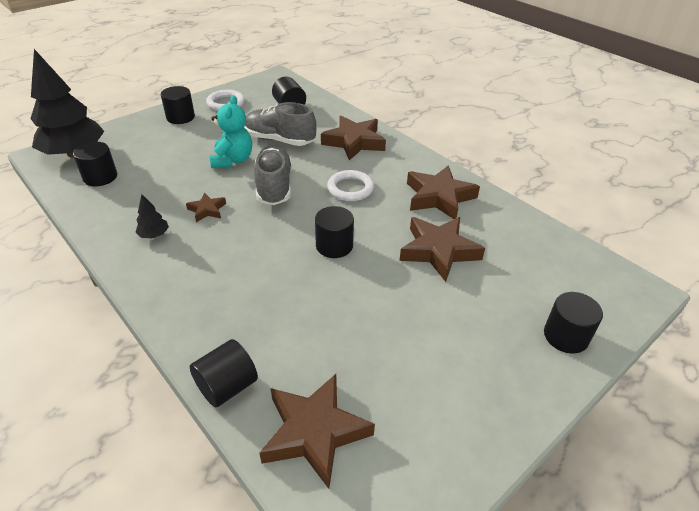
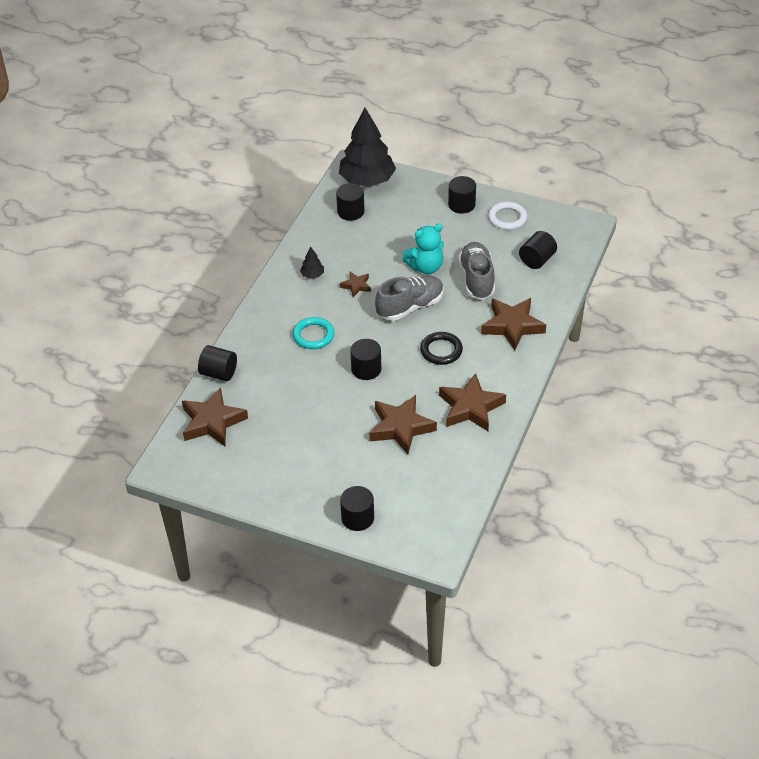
camera: 65 degrees right, 5 degrees up
white ring [327,170,374,201] -> black ring [420,332,463,365]
none -> turquoise ring [293,317,335,349]

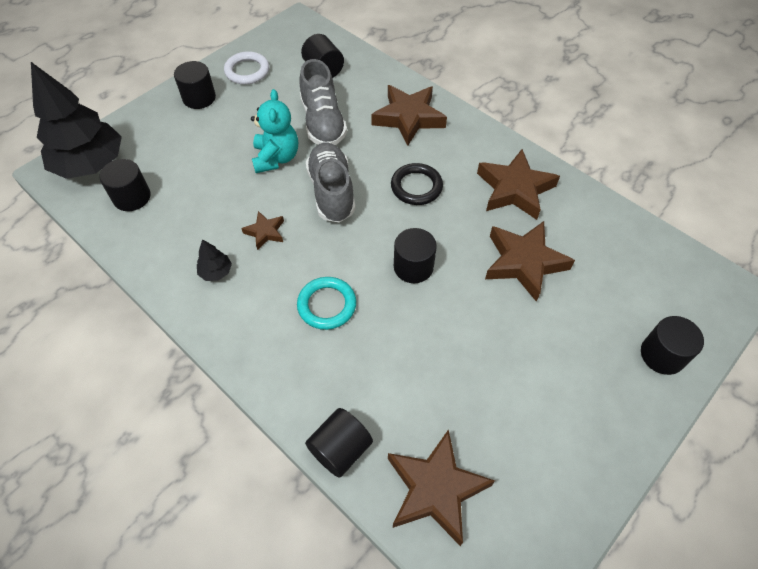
camera: 70 degrees left, 10 degrees up
grey shoe [458,242,495,300] -> grey shoe turned 120 degrees counterclockwise [299,59,347,145]

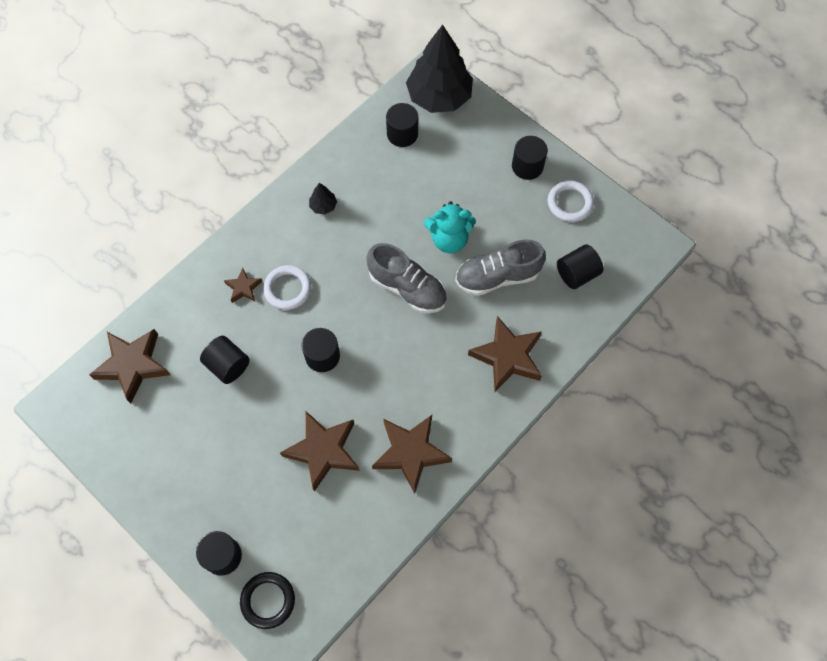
camera: 90 degrees right, 10 degrees up
brown star [241,211,284,250] -> brown star moved to [224,268,263,303]
turquoise ring [297,277,356,330] -> white ring [263,265,311,310]
black cylinder [305,408,373,478] -> black cylinder moved to [200,336,250,384]
grey shoe [306,143,356,223] -> grey shoe turned 45 degrees clockwise [367,243,447,314]
black ring [391,163,443,205] -> black ring moved to [240,572,295,629]

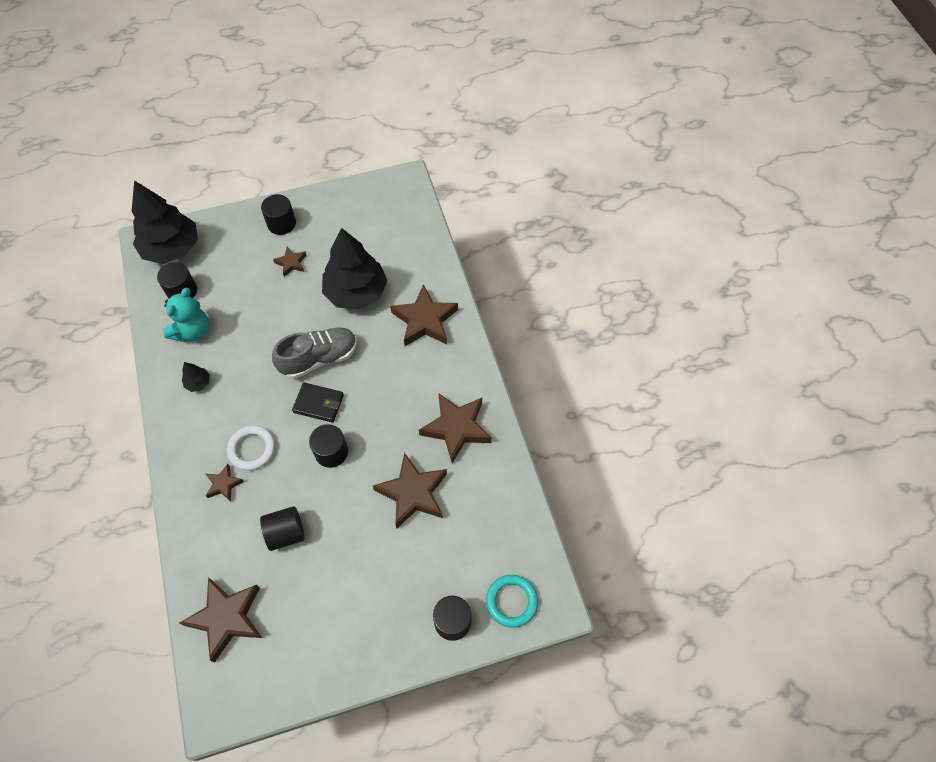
camera: 60 degrees left, 5 degrees down
black ring [240,572,295,629] -> turquoise ring [486,575,538,628]
turquoise teddy bear [424,201,476,253] -> turquoise teddy bear moved to [163,288,209,342]
grey shoe [455,240,546,296] -> black tree [322,228,388,310]
white ring [548,180,594,222] -> none
black cylinder [557,244,604,289] -> none
none -> brown star [273,247,306,277]
none -> black wallet [292,383,344,423]

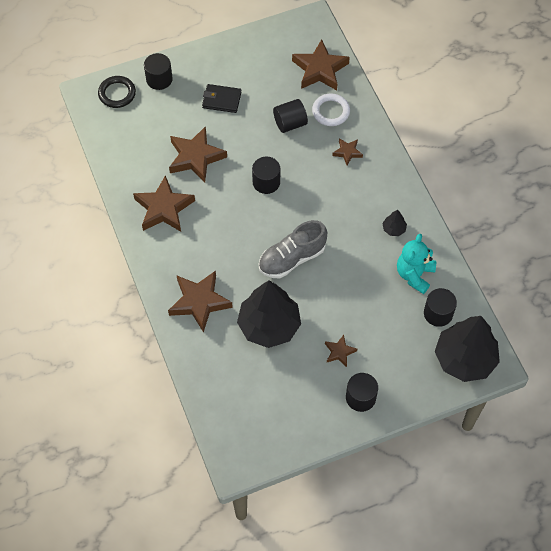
camera: 175 degrees right, 0 degrees up
white ring [227,426,275,470] -> white ring moved to [312,93,350,126]
black wallet [292,383,344,423] -> black wallet moved to [202,84,241,113]
turquoise ring [486,575,538,628] -> black ring [98,76,136,108]

